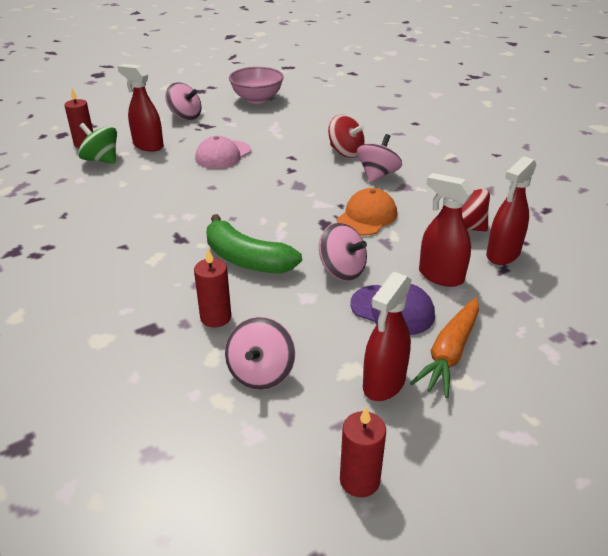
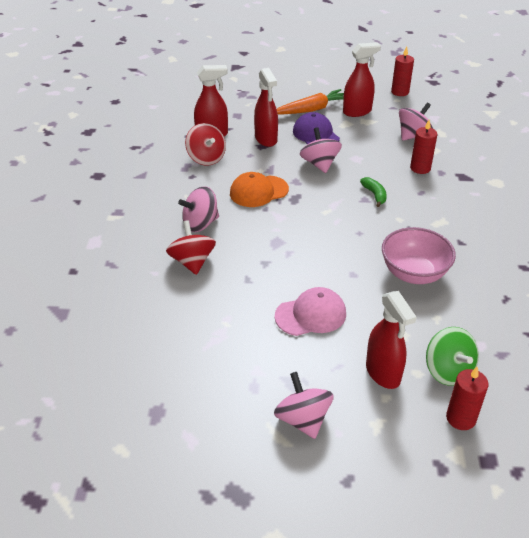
camera: 145 degrees left, 5 degrees up
green banana [206,214,302,274] -> green banana [360,177,387,207], size x0.48
pink bowl [229,67,284,104] -> pink bowl moved to [382,227,456,284]

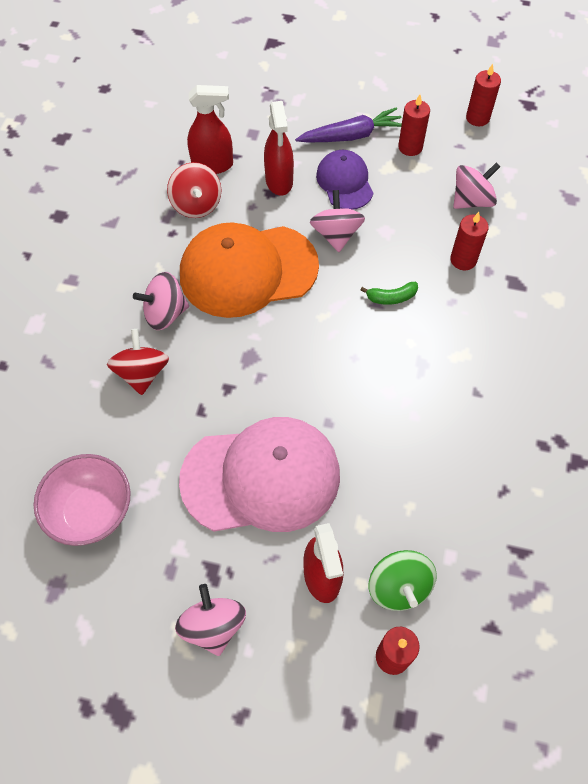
camera: 10 degrees right, 20 degrees up
orange cap [230,172,289,207] -> orange cap [180,222,319,318], size x1.85
pink cap [275,287,346,336] -> pink cap [179,417,340,532], size x1.85
orange carrot [277,89,344,115] -> purple carrot [295,107,402,143]
red spray bottle [343,42,381,117] -> red candle [398,95,430,156]
green banana [360,177,387,207] -> green banana turned 90 degrees clockwise [361,282,418,305]
pink bowl [382,227,456,284] -> pink bowl moved to [34,454,131,546]

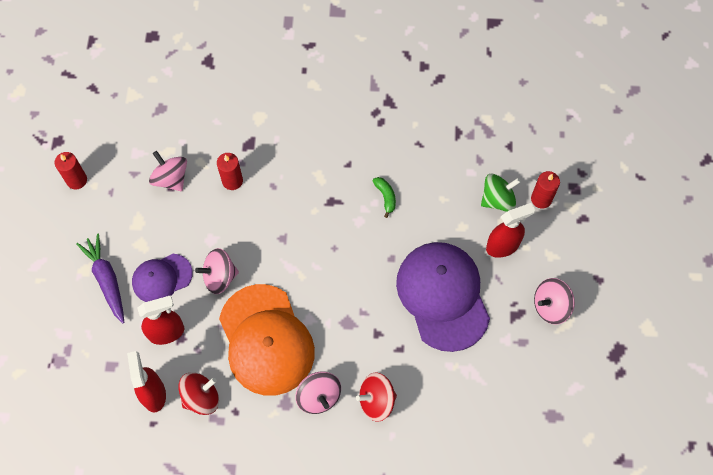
camera: 100 degrees left, 5 degrees up
pink bowl [34,454,131,546] -> none
pink cap [179,417,340,532] -> purple cap [396,242,490,352]
green banana [361,282,418,305] -> green banana moved to [372,177,396,218]
red candle [398,95,430,156] -> none

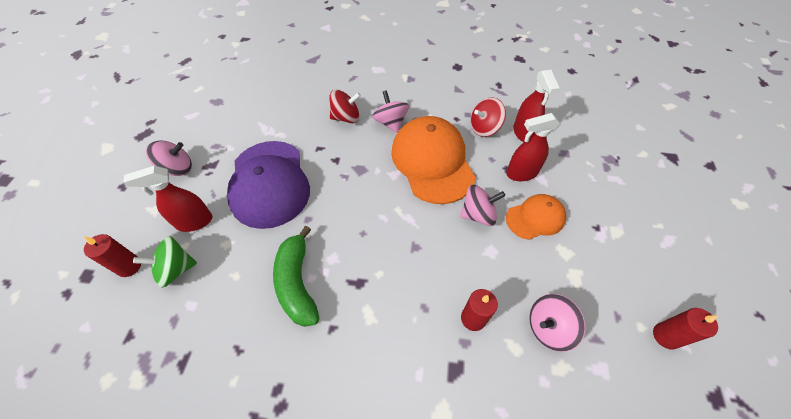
camera: 175 degrees left, 10 degrees down
purple carrot [76,234,124,323] -> none
purple cap [132,254,193,302] -> orange cap [506,194,566,240]
pink spinning top [149,151,187,191] -> pink spinning top turned 105 degrees clockwise [530,294,585,352]
green banana [372,177,396,218] -> green banana [273,226,319,327], size x2.07

